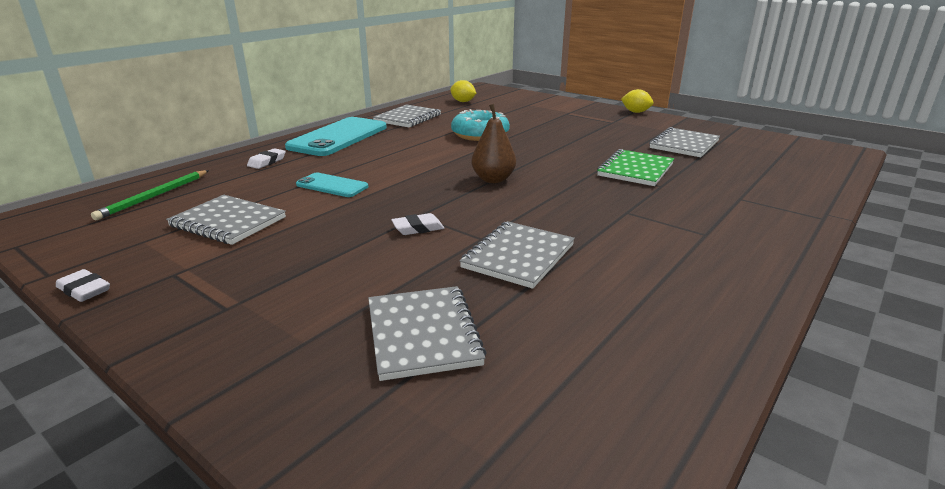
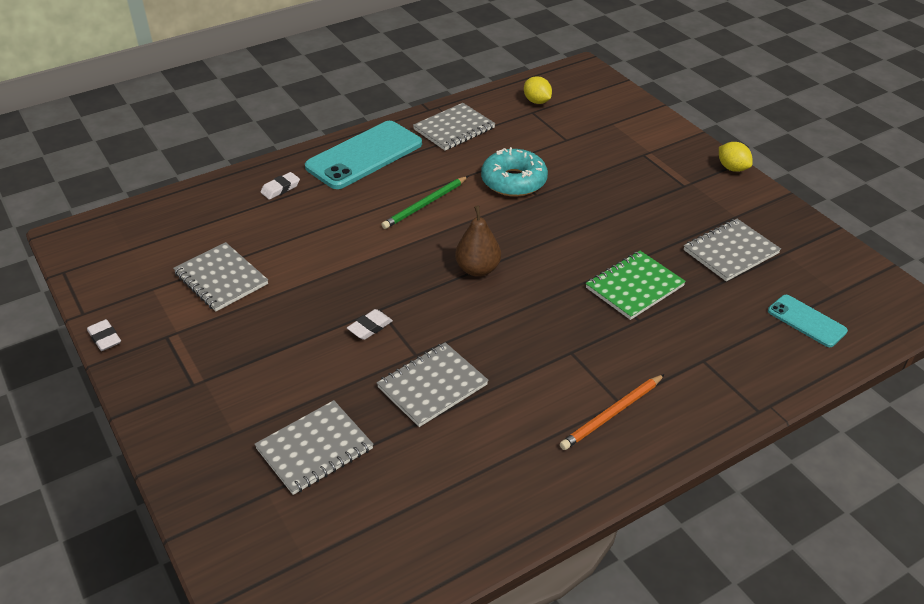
camera: 20 degrees right, 15 degrees up
green pencil [91,170,209,220] -> green pencil moved to [381,176,468,229]
turquoise phone [296,173,368,197] -> turquoise phone moved to [768,295,848,347]
grey notebook [368,286,487,381] -> grey notebook turned 45 degrees clockwise [254,400,373,495]
white eraser [391,213,444,235] -> white eraser turned 45 degrees counterclockwise [347,309,393,340]
none -> orange pencil [560,374,665,450]

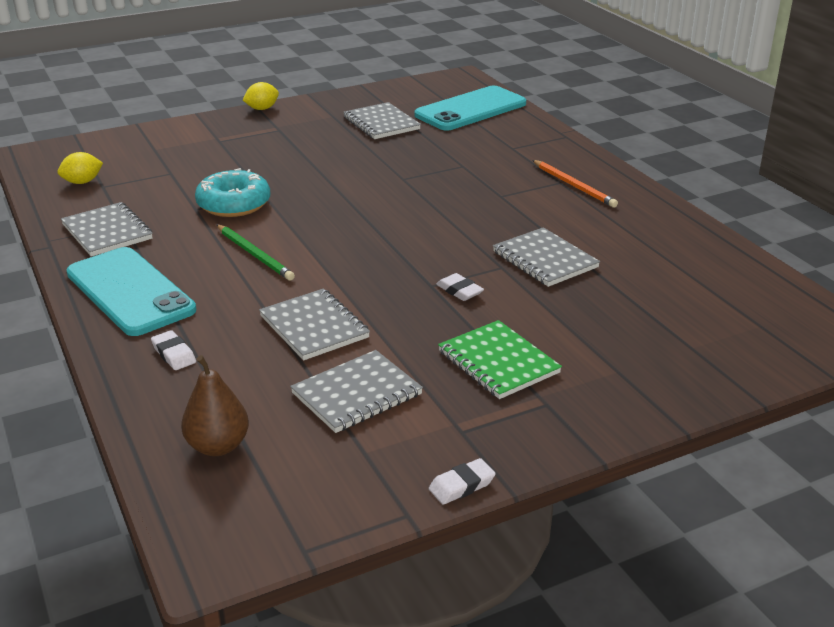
camera: 85 degrees left, 10 degrees down
grey notebook [254,400,373,495] -> grey notebook moved to [259,289,370,360]
brown pear [455,205,501,277] -> brown pear moved to [181,355,249,456]
green notebook [586,251,686,320] -> green notebook moved to [438,320,562,399]
turquoise phone [768,295,848,347] -> turquoise phone [414,86,526,130], size x1.92

